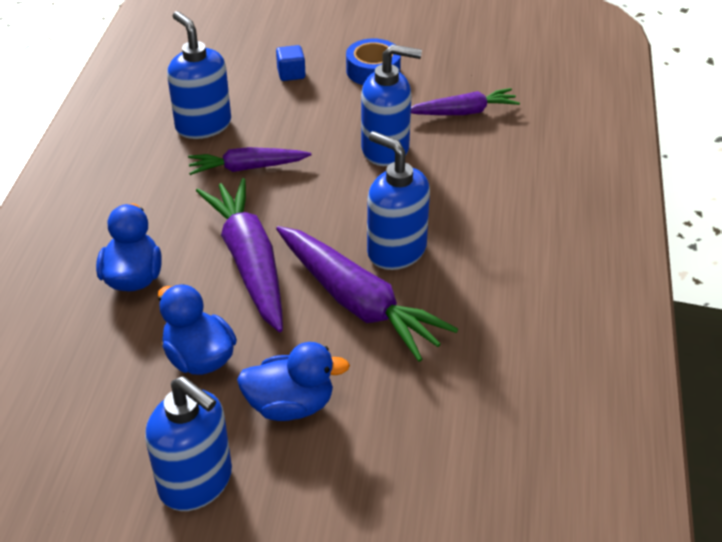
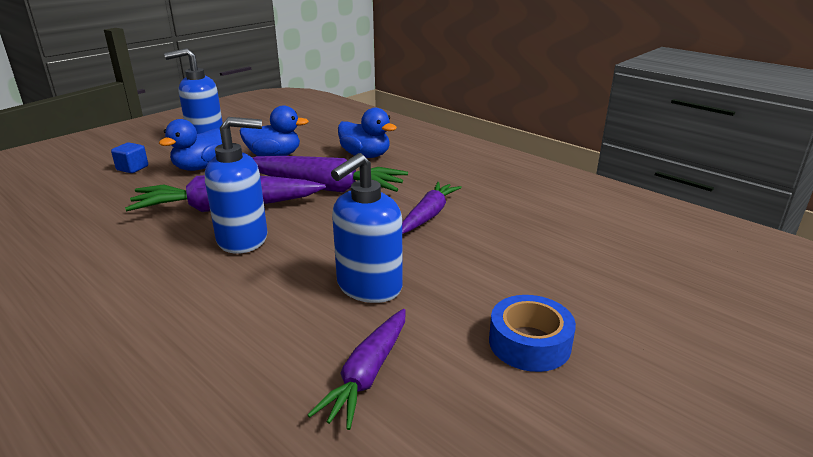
camera: 125 degrees right, 15 degrees down
blue soap dispenser [167,11,231,139] -> none
blue cube [276,45,305,81] -> blue cube moved to [111,142,148,173]

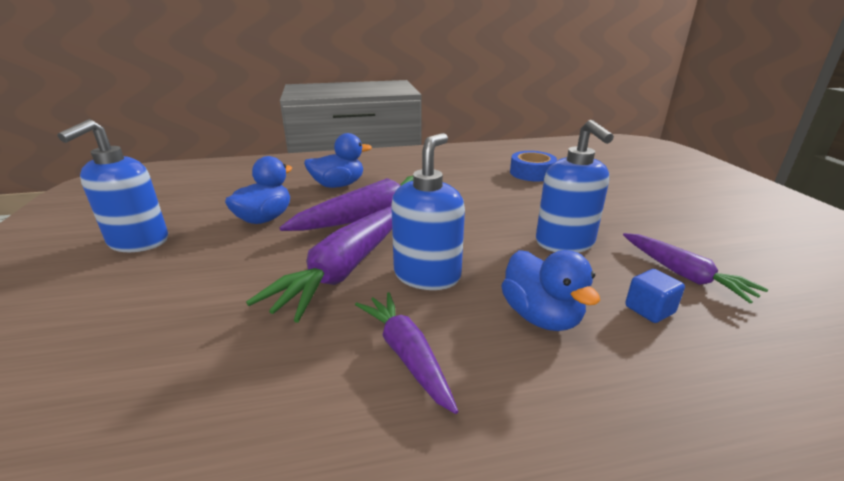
camera: 55 degrees left, 0 degrees up
blue cube [111,142,148,173] -> blue cube moved to [625,269,685,323]
blue duck [159,119,222,171] -> blue duck moved to [501,250,600,331]
purple carrot [402,182,462,234] -> purple carrot moved to [355,292,458,414]
blue tape [489,295,576,372] -> blue tape moved to [510,151,557,181]

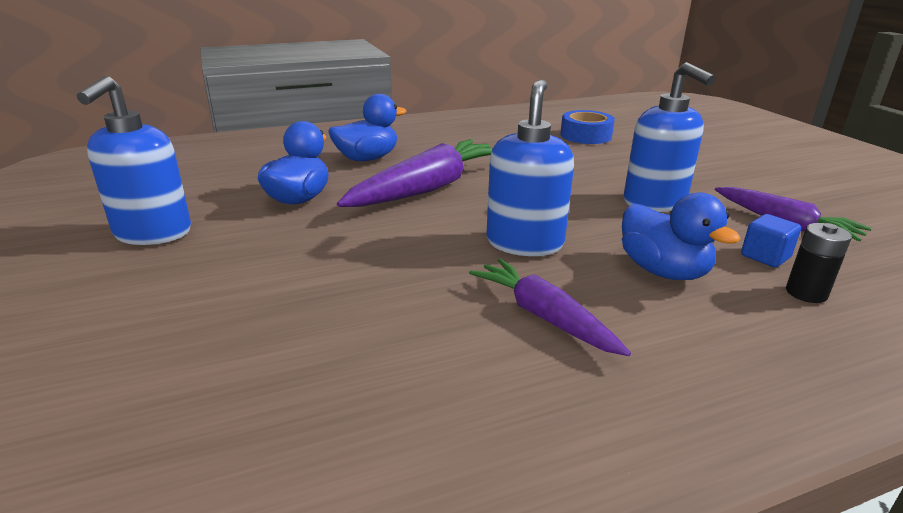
camera: 10 degrees left, 0 degrees up
purple carrot [246,206,392,323] -> none
none -> black battery [786,223,852,303]

